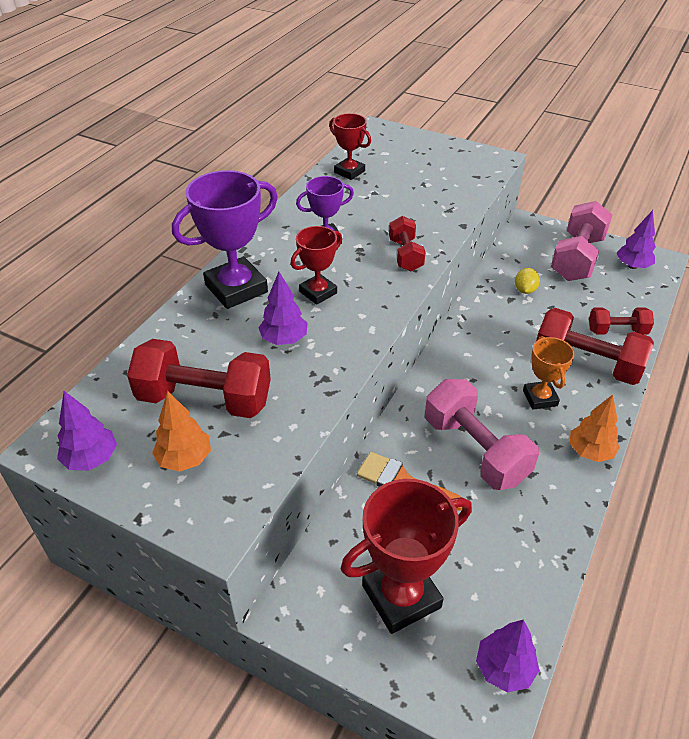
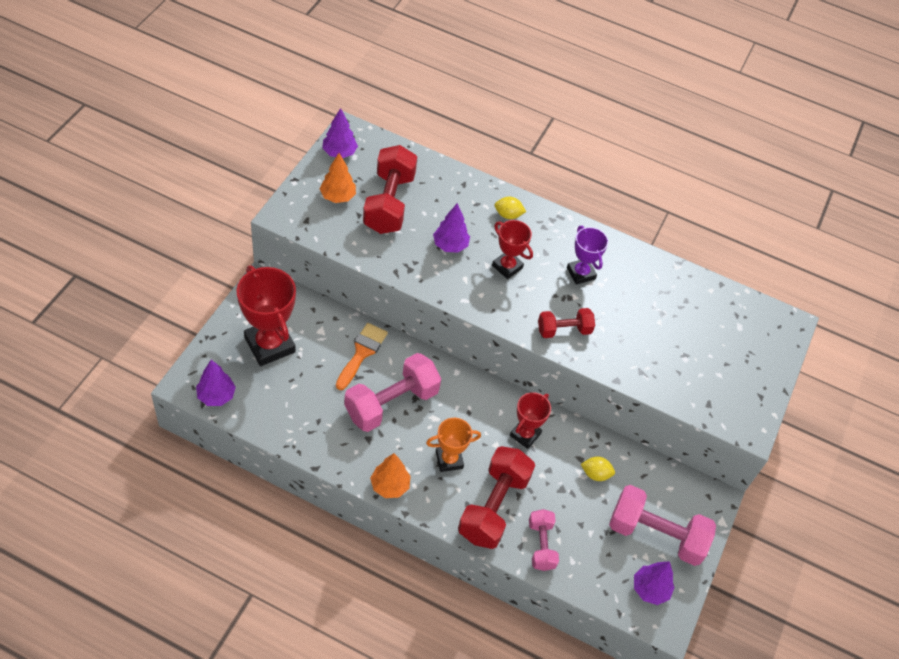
camera: 80 degrees right, 10 degrees up
purple trophy [172,170,278,309] -> yellow lemon [494,197,526,219]
red trophy [329,113,371,180] -> red trophy moved to [510,392,551,449]
red dumbbell [589,307,654,334] -> pink dumbbell [529,509,559,571]

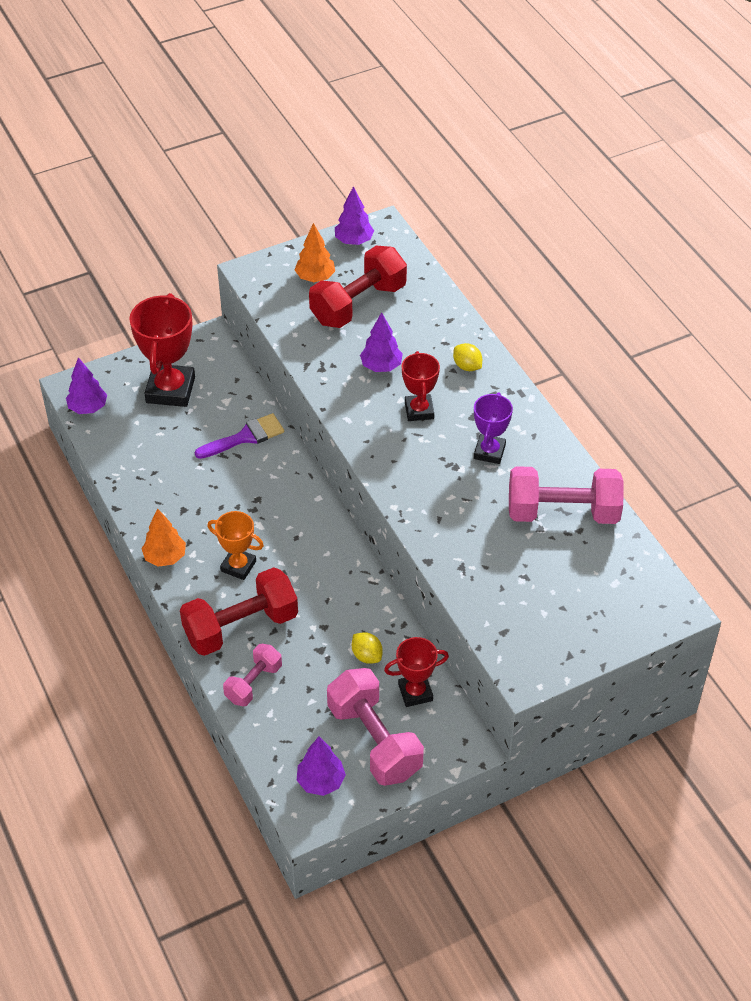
camera: 45 degrees right, 5 degrees down
orange brush [336,323,388,390] -> purple brush [195,413,284,459]
pink dumbbell [344,353,441,432] -> pink dumbbell moved to [509,466,623,524]
red trophy [510,392,551,449] -> red trophy moved to [384,637,449,707]
red dumbbell [538,308,595,338] -> none

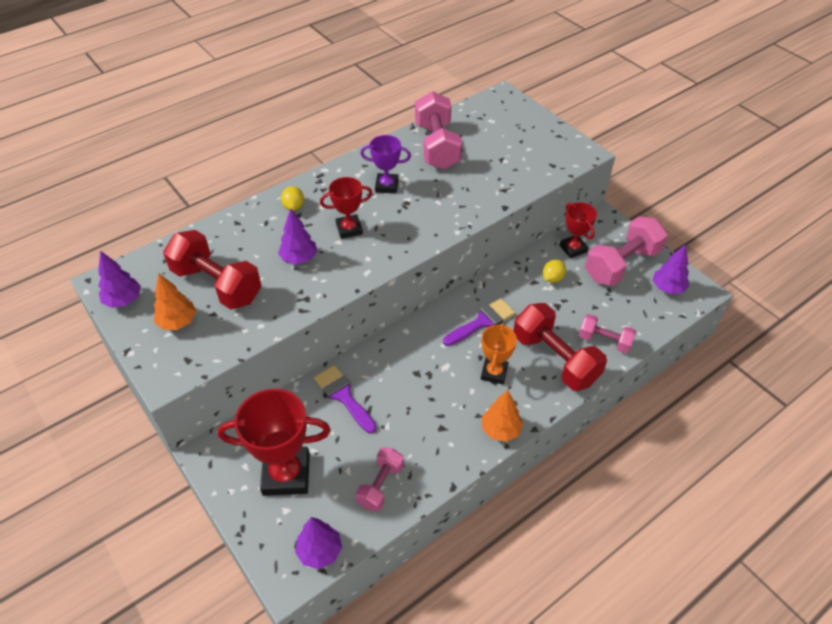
camera: 100 degrees left, 0 degrees up
yellow lemon [453,343,482,371] -> yellow lemon turned 45 degrees counterclockwise [281,186,304,211]
none -> pink dumbbell [356,448,404,511]
none -> purple brush [443,298,515,346]

